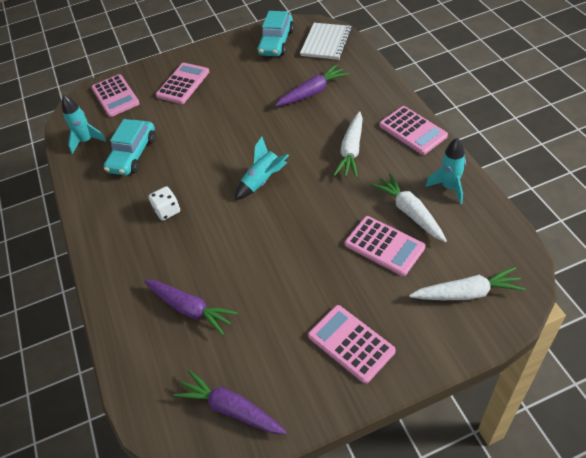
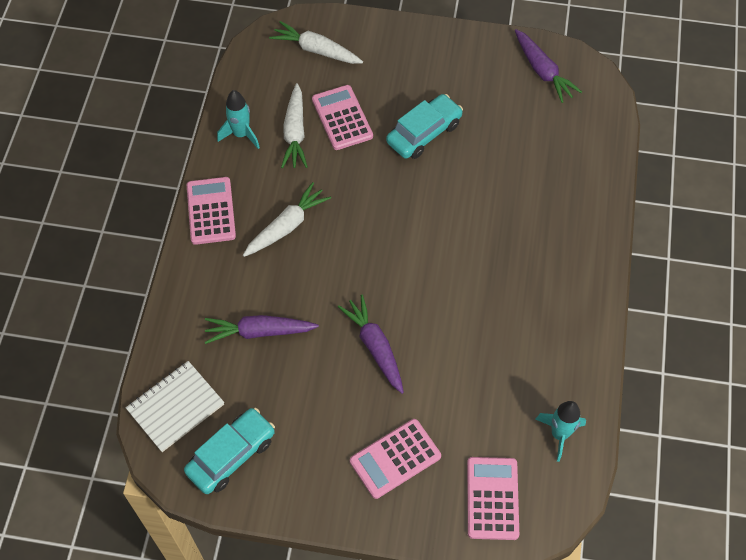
camera: 155 degrees left, 10 degrees up
turquoise car [104,119,156,176] -> turquoise car moved to [386,94,463,159]
purple carrot [144,280,238,335] -> purple carrot moved to [338,295,404,394]
white dice [148,186,180,221] -> none
turquoise rocket [235,137,289,200] -> none
pink calculator [308,305,396,384] -> none

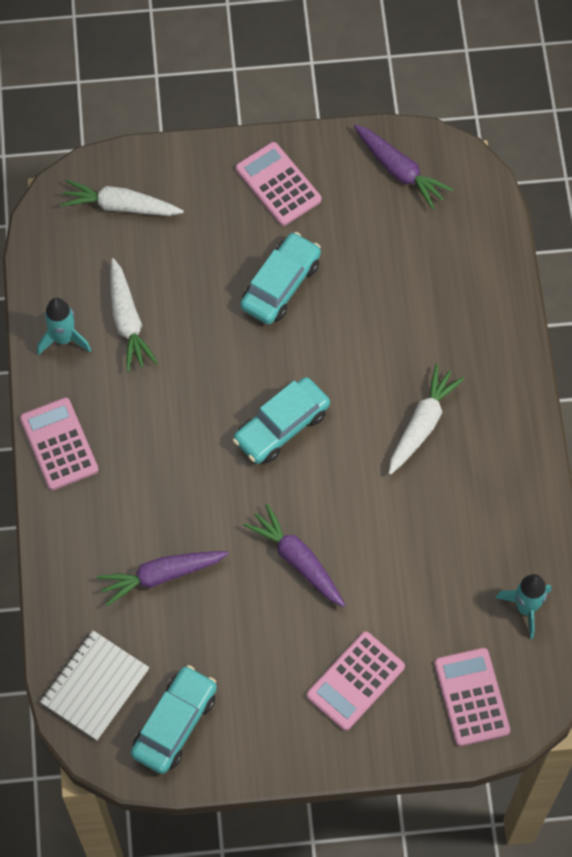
camera: 15 degrees left, 5 degrees up
white carrot [243,182,331,257] -> white carrot moved to [389,364,464,475]
pink calculator [312,85,373,150] -> pink calculator moved to [236,142,321,226]
none -> turquoise car [233,377,330,464]

